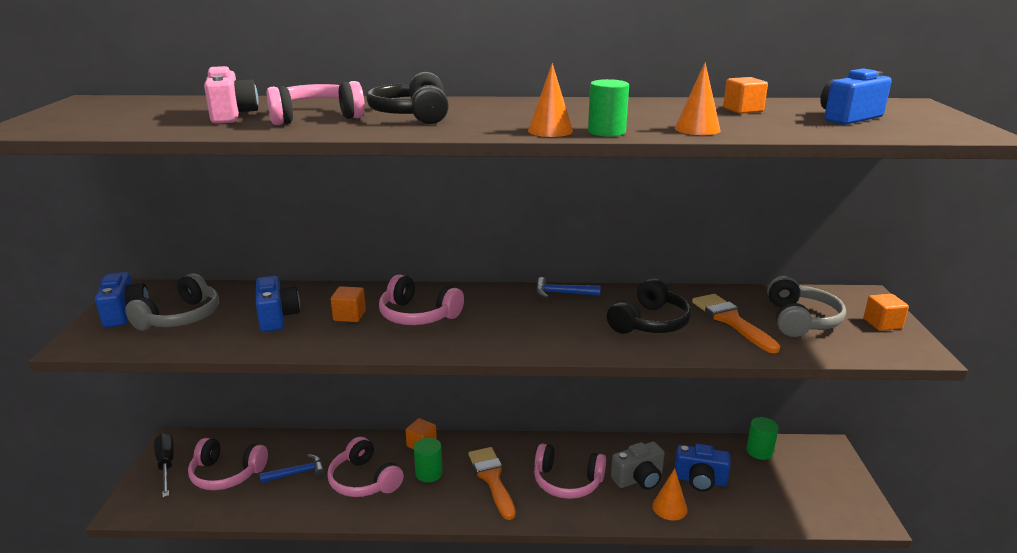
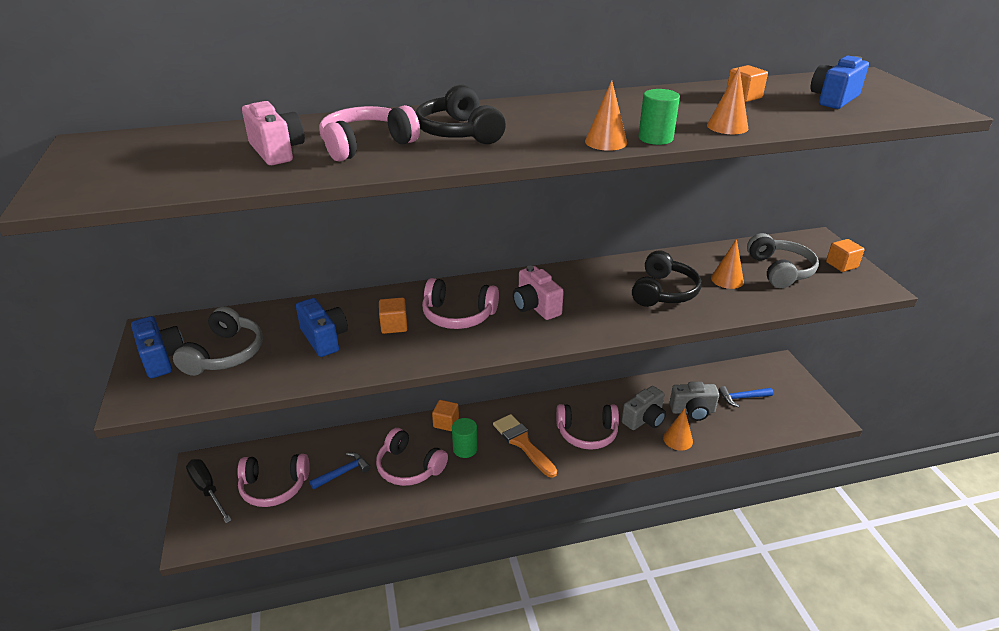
camera: 15 degrees left, 10 degrees up
blue hammer [536,277,600,298] -> blue hammer moved to [718,386,773,407]
blue camera [675,444,731,492] -> grey camera [670,382,719,421]
orange brush [692,294,780,353] -> orange cone [711,239,744,289]
green cylinder [746,417,779,460] -> none
none -> pink camera [513,266,564,320]

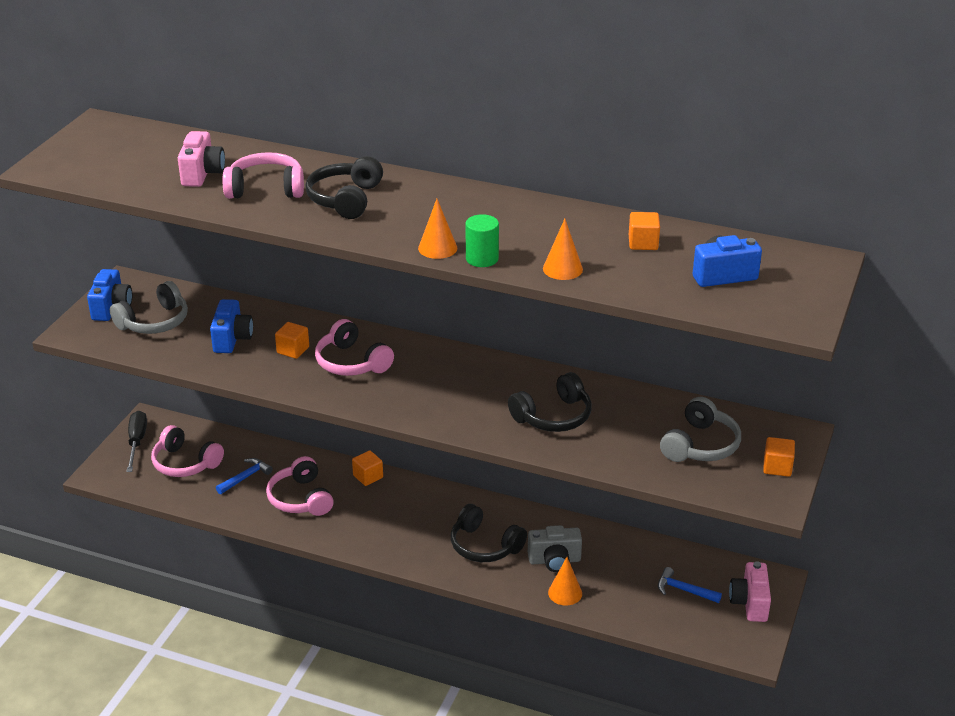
camera: 35 degrees right, 0 degrees up
blue hammer [310,452,370,490] -> blue hammer turned 45 degrees counterclockwise [216,458,273,494]
green cylinder [452,418,478,458] -> none
orange brush [493,414,557,478] -> none
pink camera [513,266,564,320] -> pink camera moved to [729,561,771,622]
pink headphones [556,404,619,450] -> black headphones [451,504,527,562]
grey camera [670,382,719,421] -> none
orange cone [711,239,744,289] -> none

